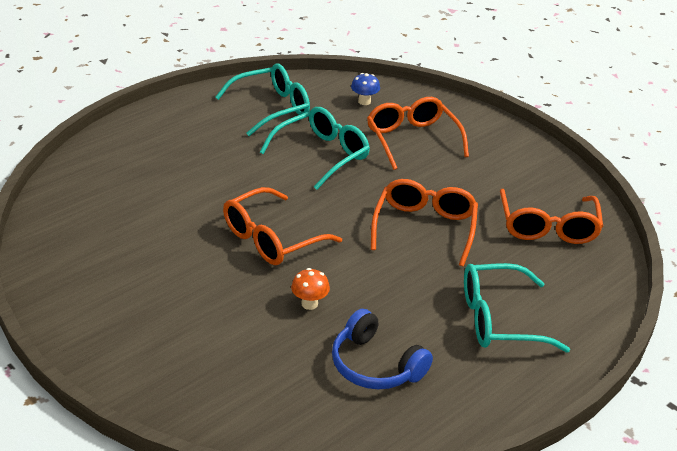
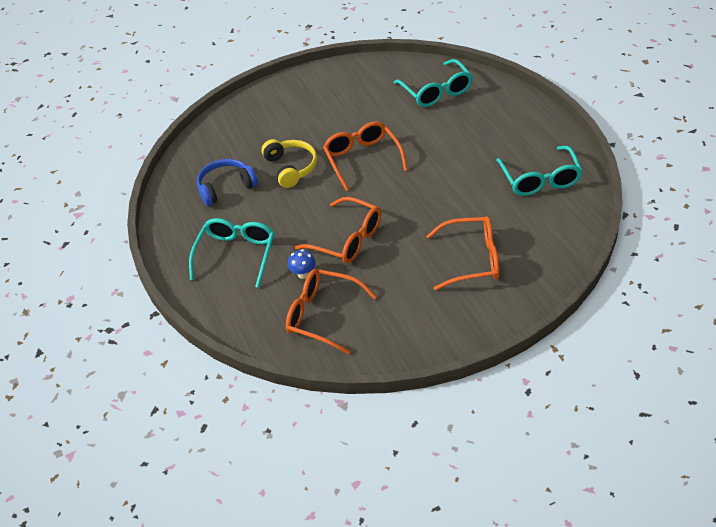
camera: 115 degrees right, 10 degrees up
turquoise glasses [260,107,370,190] -> turquoise glasses moved to [394,59,473,107]
orange mushroom [291,268,330,310] -> yellow headphones [261,139,317,188]
blue mushroom [351,73,380,105] -> blue mushroom moved to [288,249,316,279]

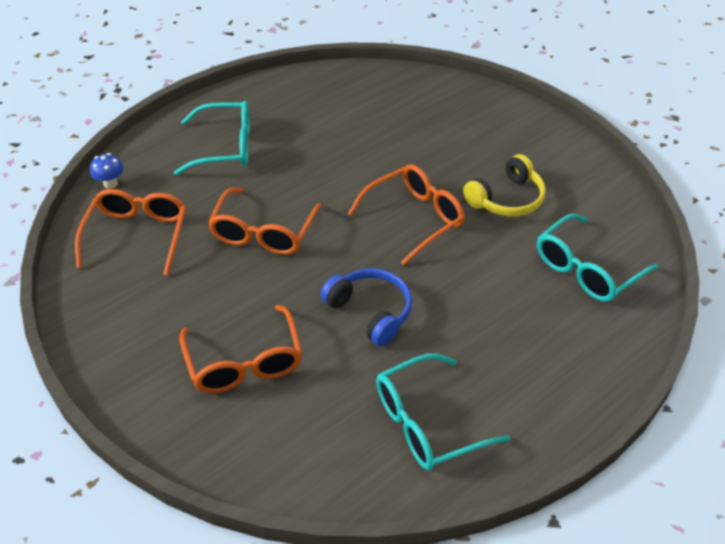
camera: 70 degrees right, 0 degrees up
blue headphones [197,159,258,206] -> blue headphones moved to [321,268,412,346]
yellow headphones [261,139,317,188] -> yellow headphones moved to [463,154,546,217]
blue mushroom [288,249,316,279] -> blue mushroom moved to [90,153,124,189]

